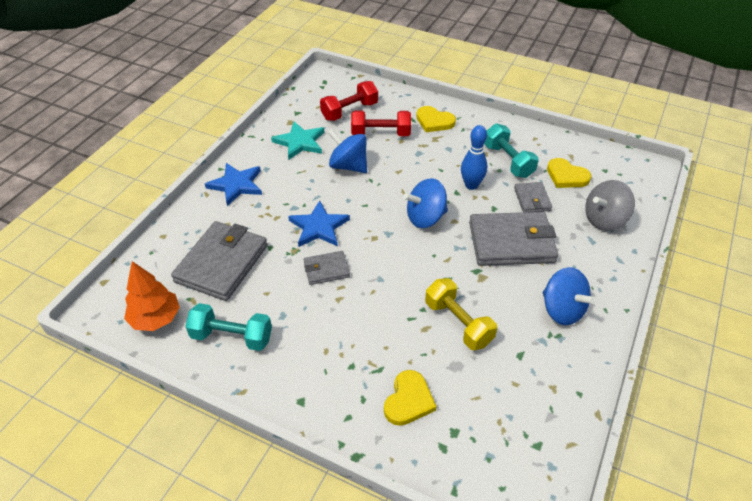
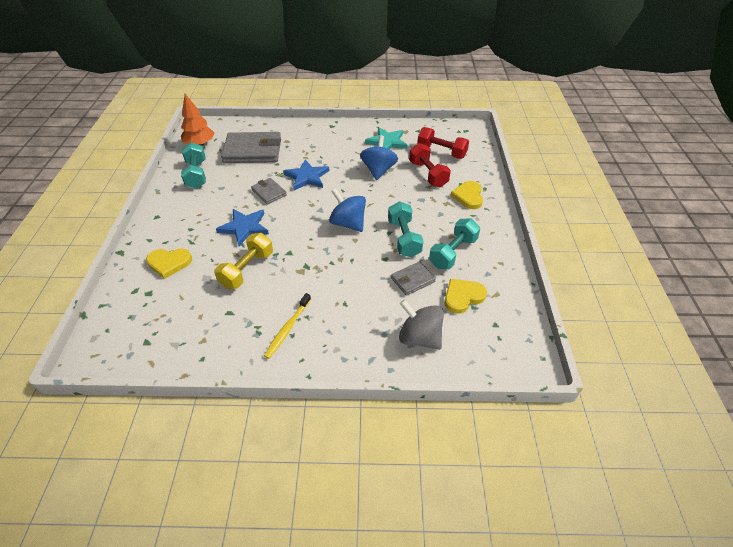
camera: 65 degrees right, 0 degrees up
blue star [205,163,262,206] -> blue star moved to [216,209,269,246]
blue bowling pin [461,125,487,190] -> turquoise dumbbell [388,201,423,257]
grey wallet [469,212,558,266] -> none
blue spinning top [543,267,596,325] -> yellow toothbrush [264,293,311,359]
yellow heart [547,158,591,188] -> yellow heart turned 45 degrees clockwise [444,279,487,314]

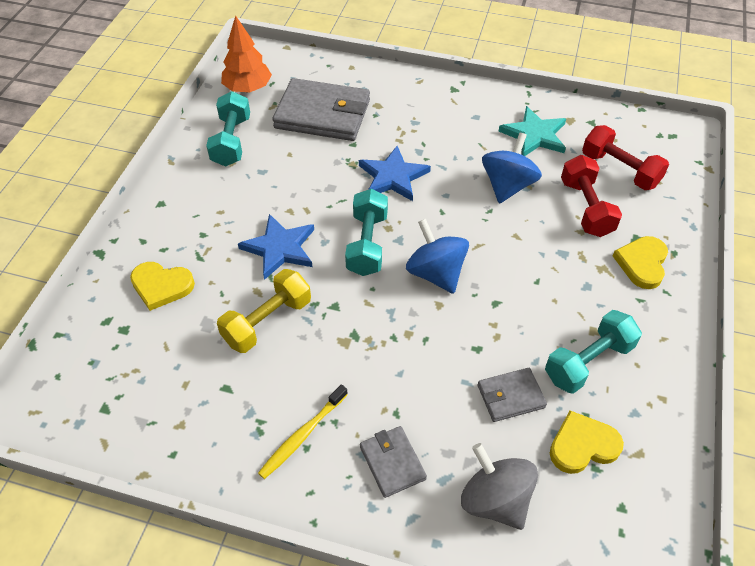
camera: 15 degrees right, 5 degrees up
grey wallet [251,178,287,204] -> grey wallet moved to [360,426,427,498]
turquoise dumbbell [388,201,423,257] -> turquoise dumbbell moved to [345,189,388,276]

